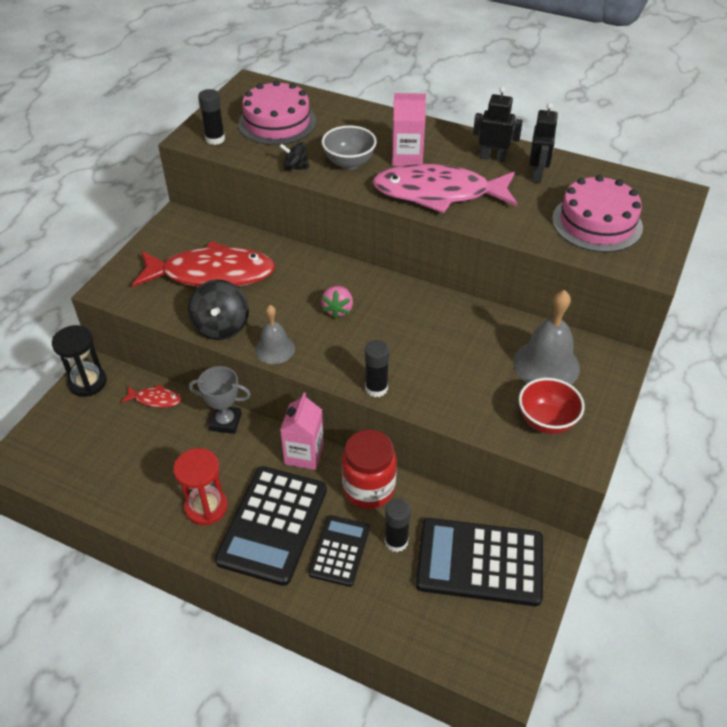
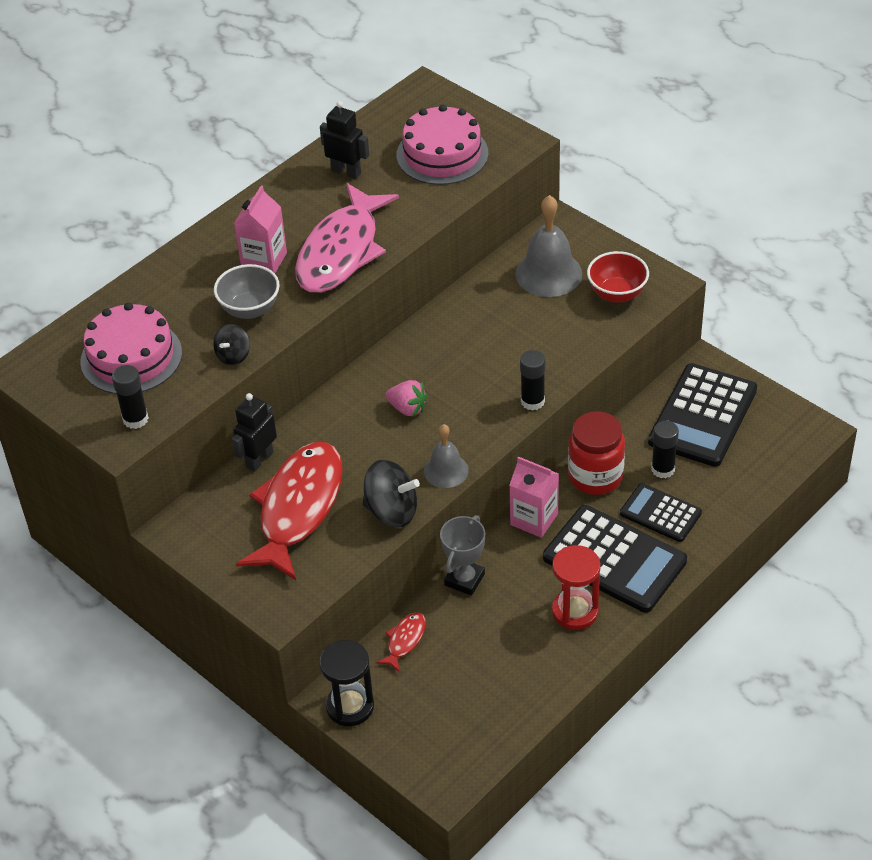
camera: 70 degrees left, 0 degrees up
black robot [473,87,523,162] -> black robot moved to [232,393,277,472]

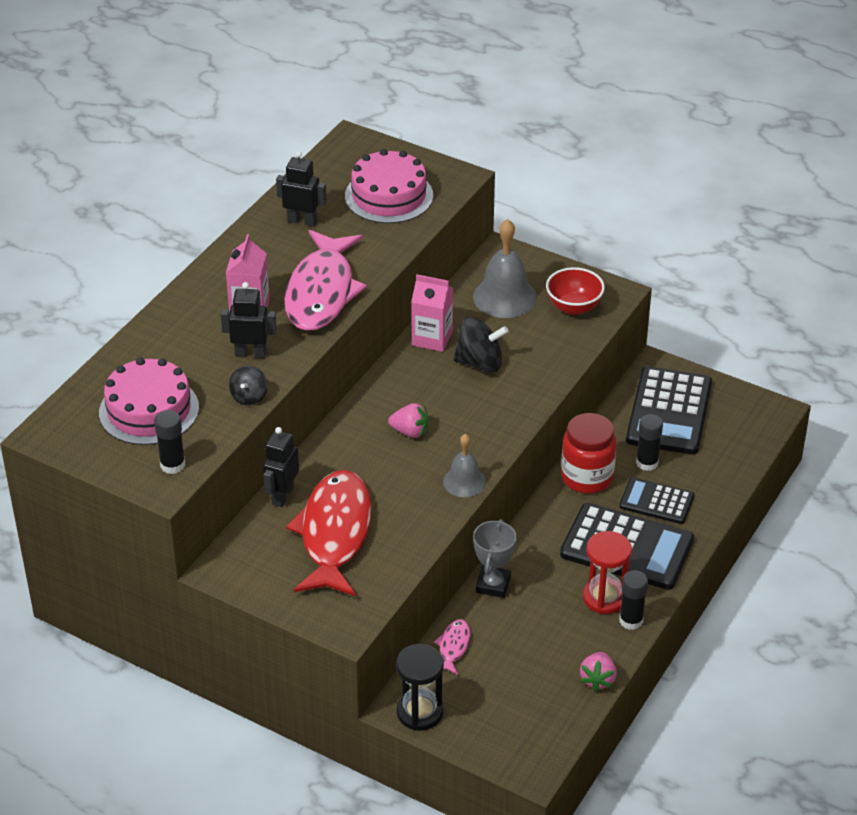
camera: 15 degrees left, 5 degrees down
grey bowl [214,264,280,319] -> black robot [221,282,277,358]
black spinning top [363,460,420,528] -> black spinning top moved to [454,317,509,372]
red fish [376,612,426,673] -> pink fish [434,619,471,675]
pink carton [509,457,559,538] -> pink carton moved to [411,274,453,352]
black glue stick [520,350,546,411] -> black glue stick moved to [619,570,648,630]
none -> pink strawberry [580,652,617,692]

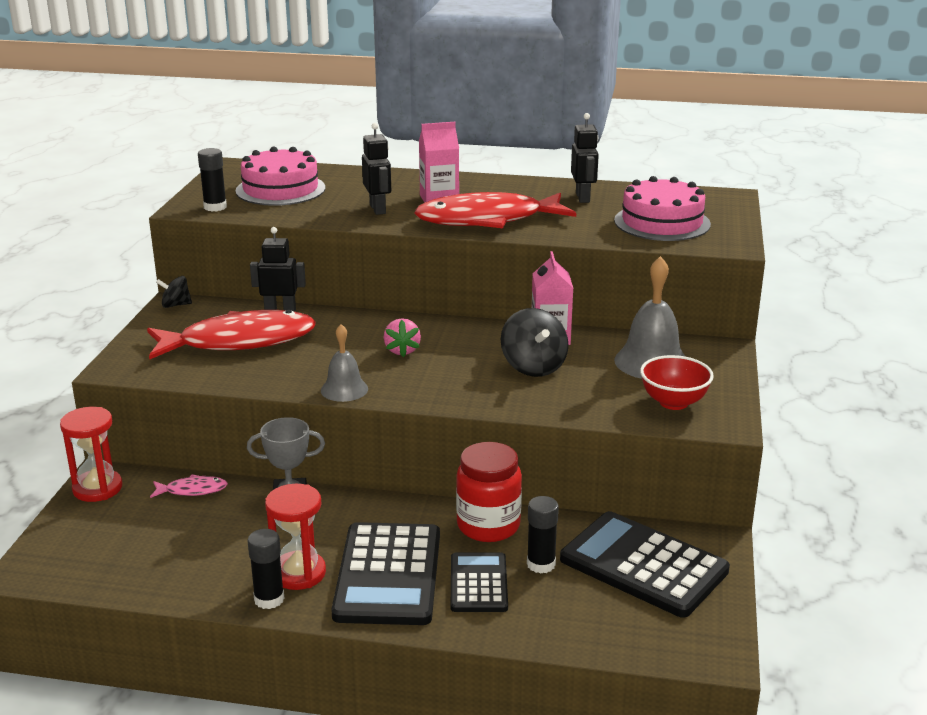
camera: 70 degrees right, 15 degrees down
black spinning top [229,366,267,405] -> black spinning top moved to [156,276,192,308]
pink fish [284,230,367,331] -> red fish [414,192,576,228]
black hourglass [396,644,444,731] -> red hourglass [60,407,122,502]
pink strawberry [580,652,617,692] -> none
black calculator [626,366,712,455] -> black calculator turned 45 degrees clockwise [560,511,730,618]

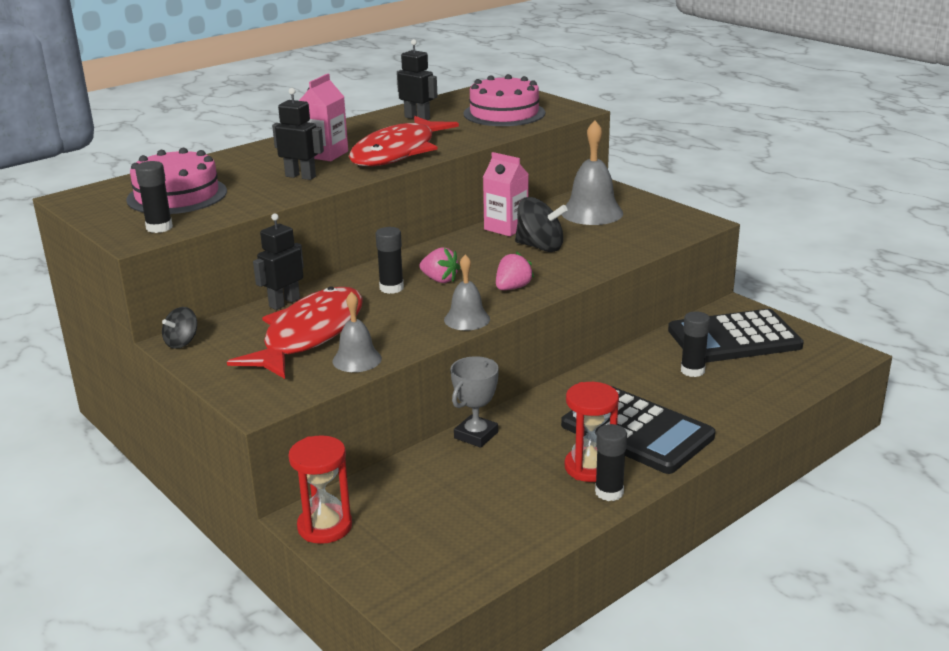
camera: 50 degrees left, 0 degrees up
pink fish [150,474,228,498] -> none
black calculator [451,552,508,612] -> none
red jar [456,442,522,542] -> none
red bowl [640,355,714,410] -> none
none -> grey bell [332,292,382,372]
none -> black glue stick [376,227,404,294]
none -> pink strawberry [496,252,534,290]

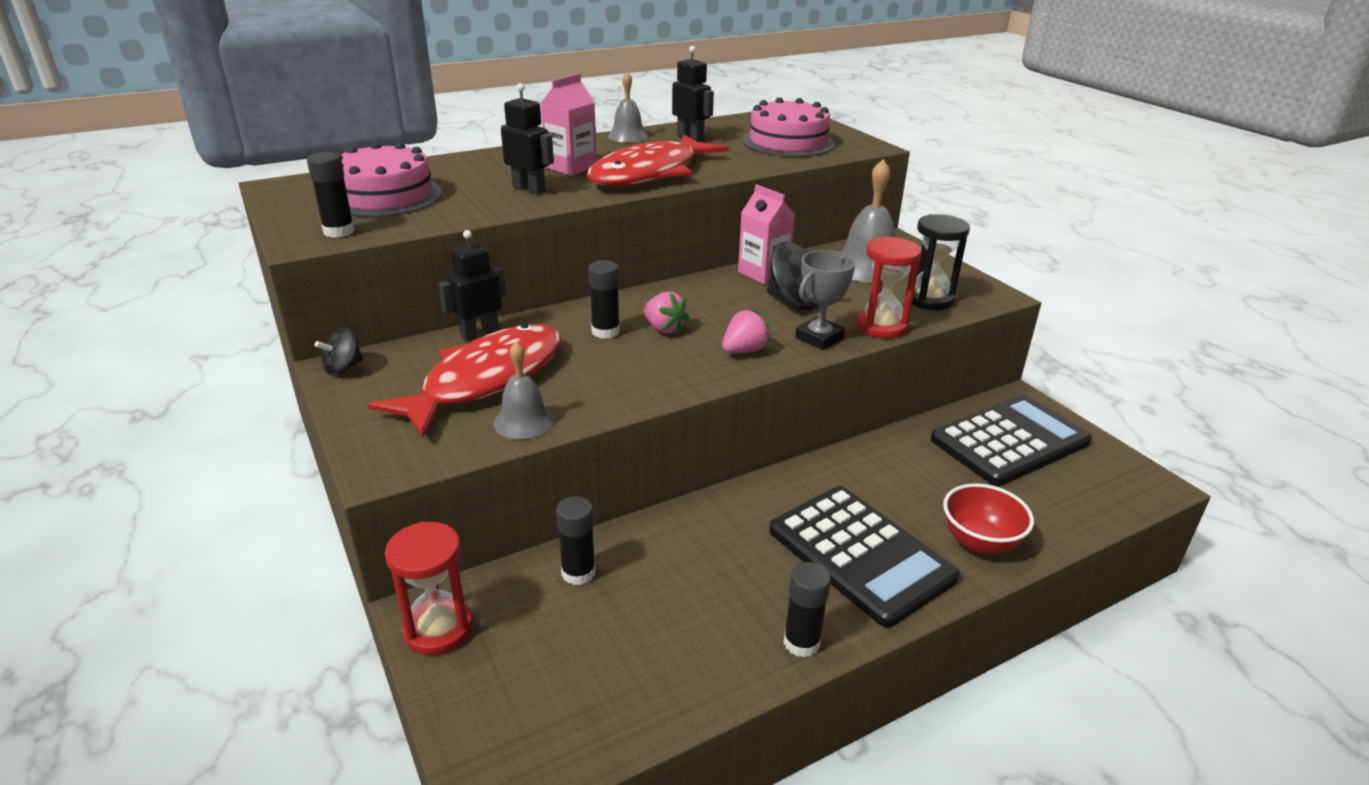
camera: 10 degrees right, 5 degrees up
grey bell [444,254,490,331] -> grey bell moved to [608,72,648,143]
grey trophy [451,356,499,448] -> grey trophy moved to [795,250,855,350]
red hourglass [564,382,619,482] -> red hourglass moved to [856,236,922,339]
black calculator [668,309,804,363] -> black calculator turned 150 degrees clockwise [931,395,1092,486]
black glue stick [681,311,710,377] -> black glue stick moved to [556,496,596,585]
none -> black hourglass [905,214,970,310]
none -> red bowl [943,483,1034,554]

